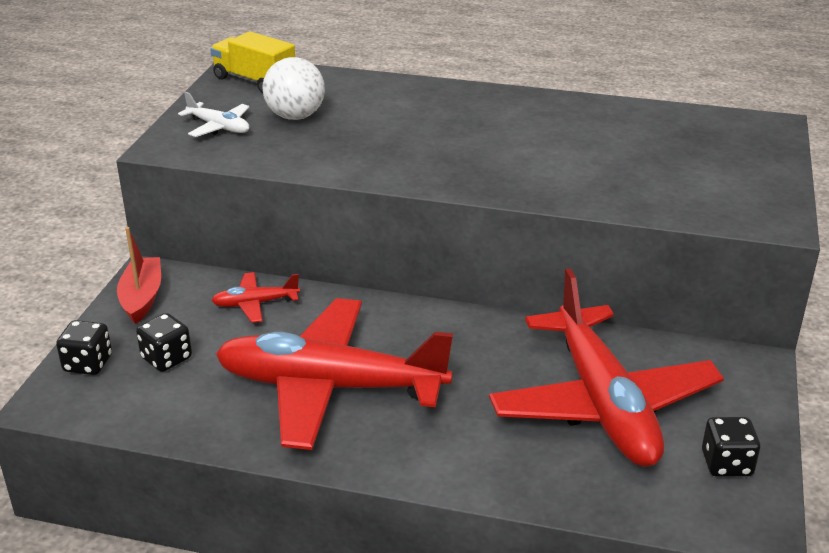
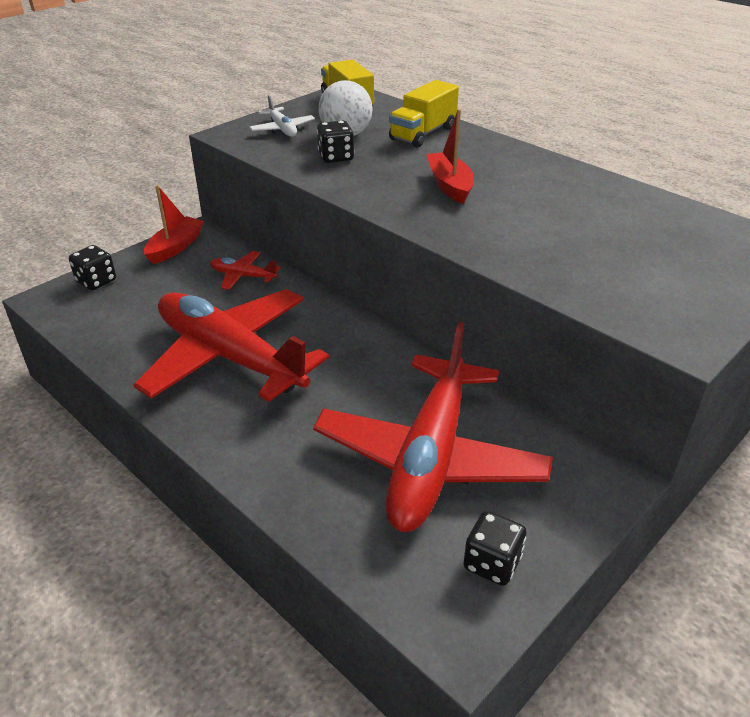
camera: 30 degrees right, 5 degrees up
black dice [136,313,192,372] -> black dice moved to [317,121,354,163]
none -> yellow truck [389,80,459,147]
none -> red boat [426,109,474,204]

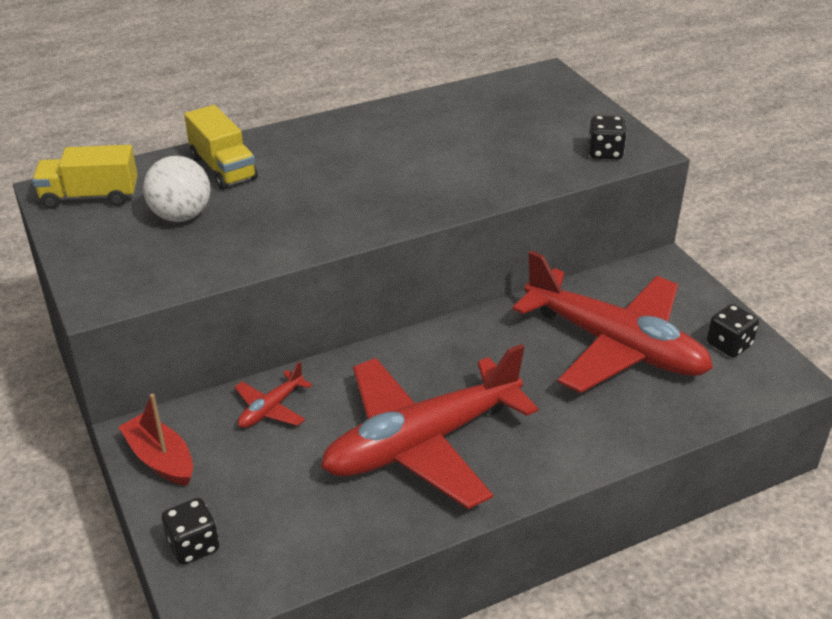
camera: 70 degrees left, 0 degrees up
white plane [249,95,315,137] -> none
black dice [317,121,354,163] -> black dice moved to [588,115,627,159]
red boat [426,109,474,204] -> none

